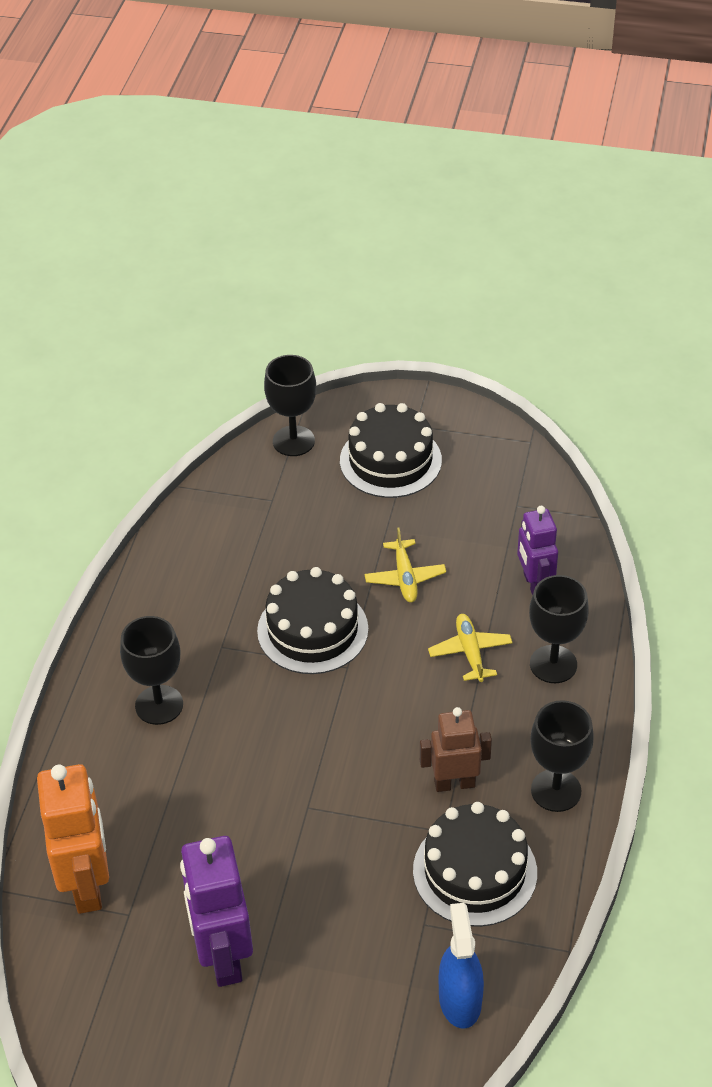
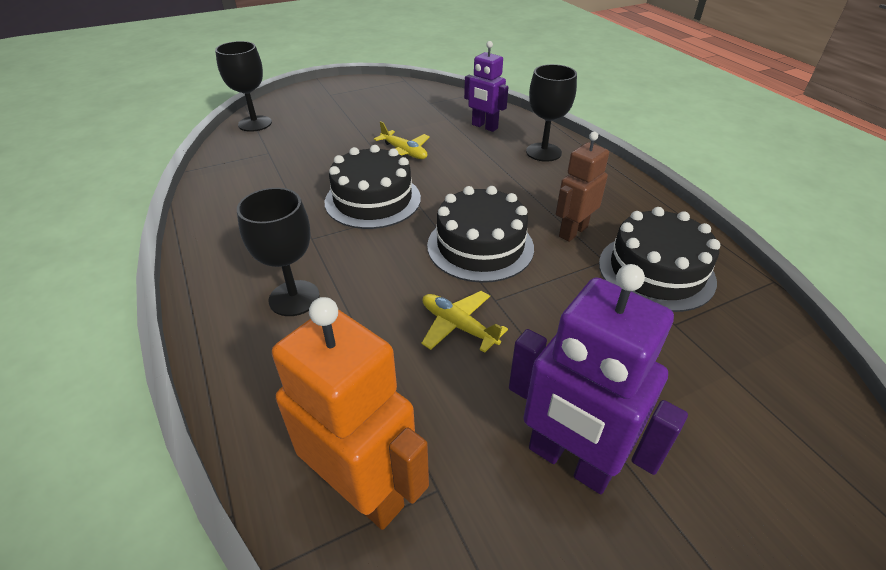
camera: 40 degrees left, 5 degrees down
black cake [340,403,442,498] -> black cake moved to [427,186,534,283]
yellow plane [428,614,513,682] -> yellow plane moved to [422,291,508,353]
blue spray bottle [438,903,484,1029] -> none
black goblet [531,700,594,812] -> none

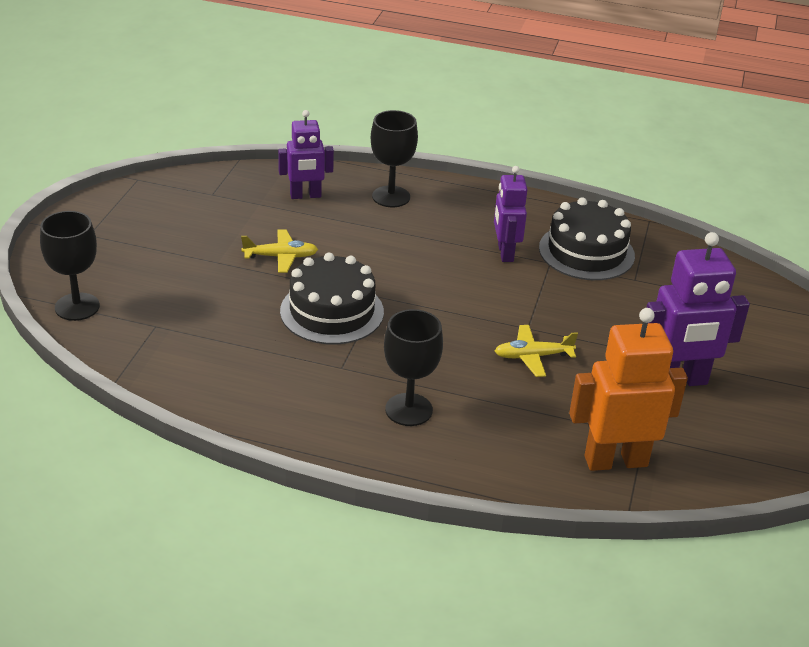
camera: 50 degrees left, 5 degrees down
black cake [427,186,534,283] -> none
brown robot [556,132,609,242] -> purple robot [494,166,527,262]

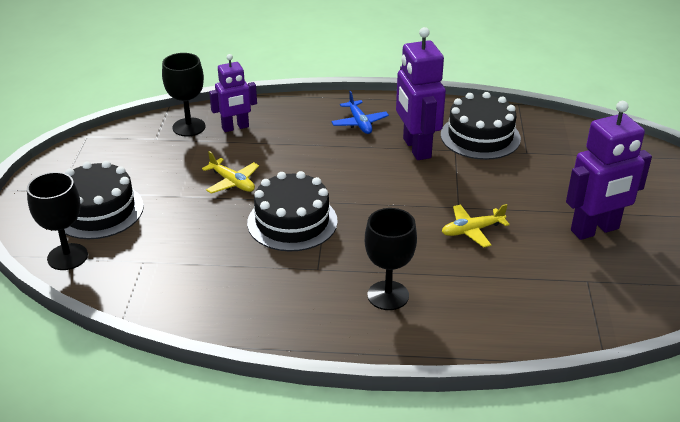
camera: 10 degrees left, 0 degrees up
yellow plane [241,229,318,273] -> yellow plane turned 60 degrees clockwise [202,151,259,194]
black goblet [371,110,418,207] -> black goblet moved to [162,53,206,137]
purple robot [494,166,527,262] -> purple robot [396,27,446,160], size x1.56
orange robot [569,308,688,471] -> none
none -> black cake [64,161,144,239]
none -> blue plane [331,91,389,134]

